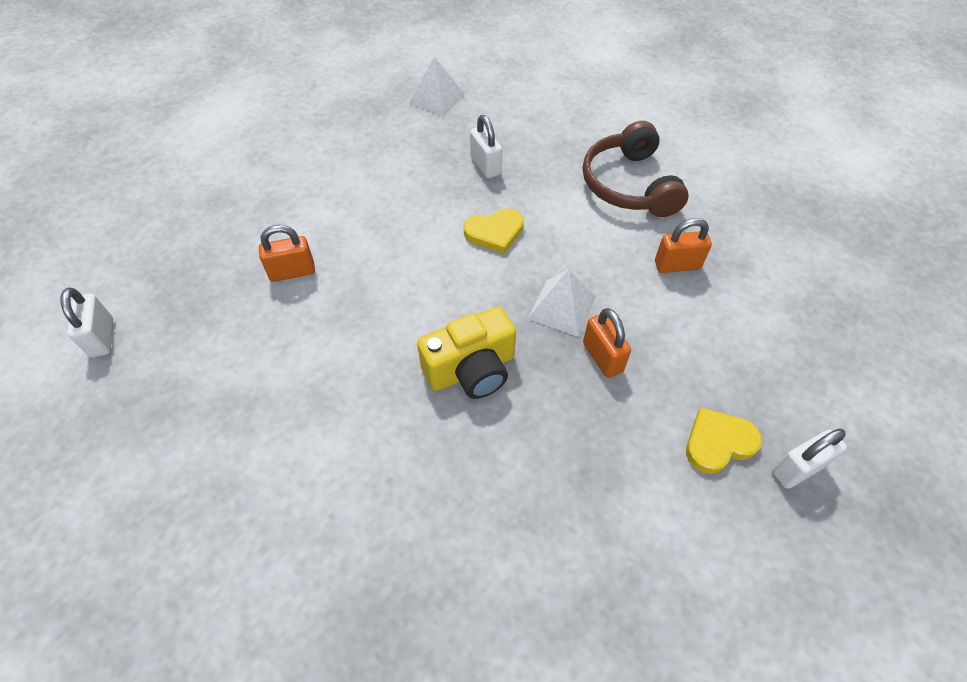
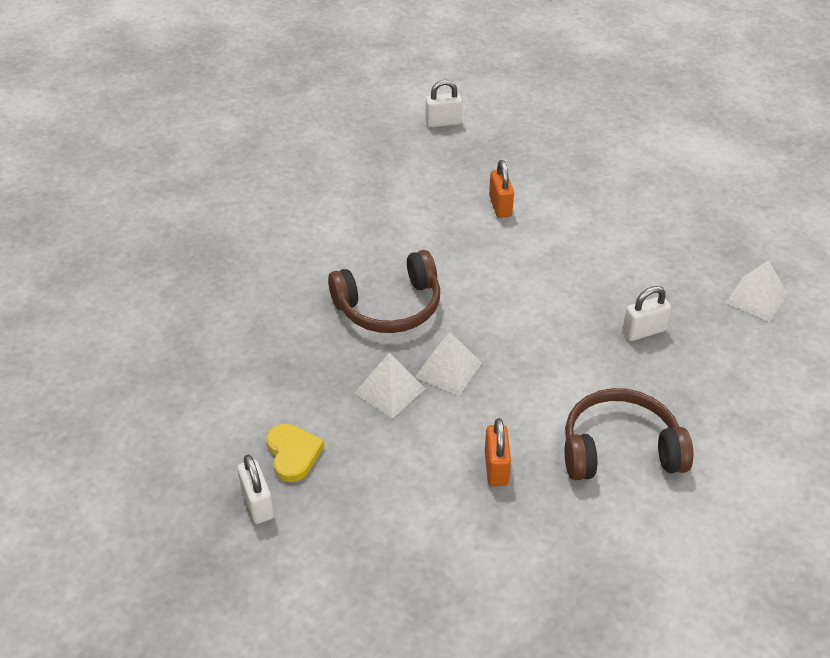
camera: 95 degrees right, 10 degrees down
yellow camera [417,306,516,399] -> brown headphones [328,250,440,333]
yellow heart [464,209,524,254] -> none
orange padlock [583,308,631,378] -> white pyramid [355,353,426,419]

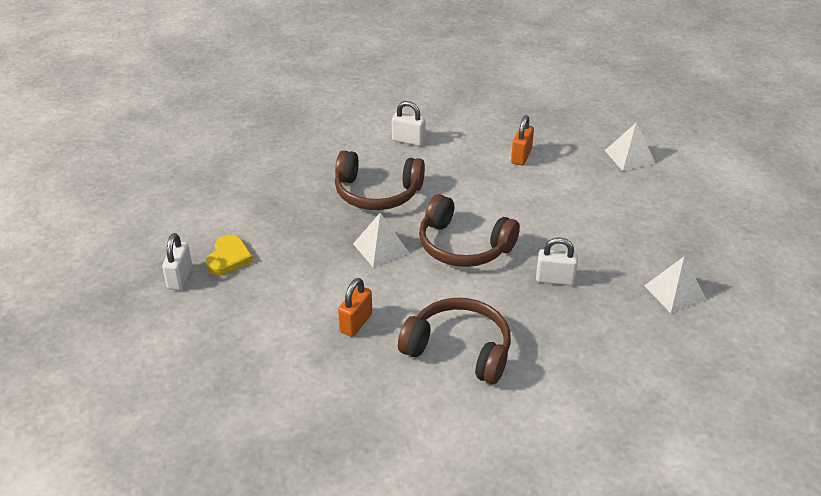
camera: 30 degrees right, 5 degrees down
white pyramid [355,353,426,419] -> white pyramid moved to [605,123,656,171]
white padlock [425,80,462,127] -> white padlock moved to [392,101,425,146]
none -> brown headphones [419,194,520,267]

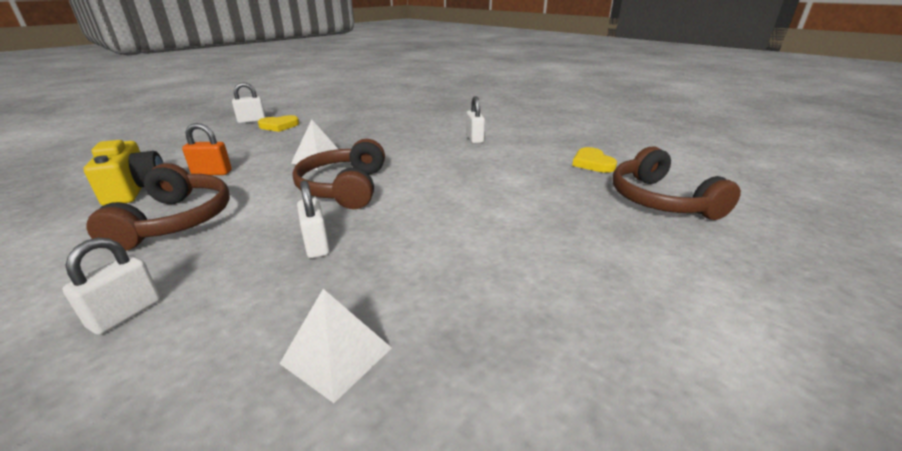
camera: 60 degrees right, 10 degrees down
brown headphones [335,150,425,210] -> brown headphones moved to [613,147,741,220]
orange padlock [511,115,534,165] -> none
white pyramid [605,123,656,171] -> none
none -> white padlock [62,238,161,335]
none -> yellow camera [84,140,163,206]
none -> yellow heart [572,147,617,173]

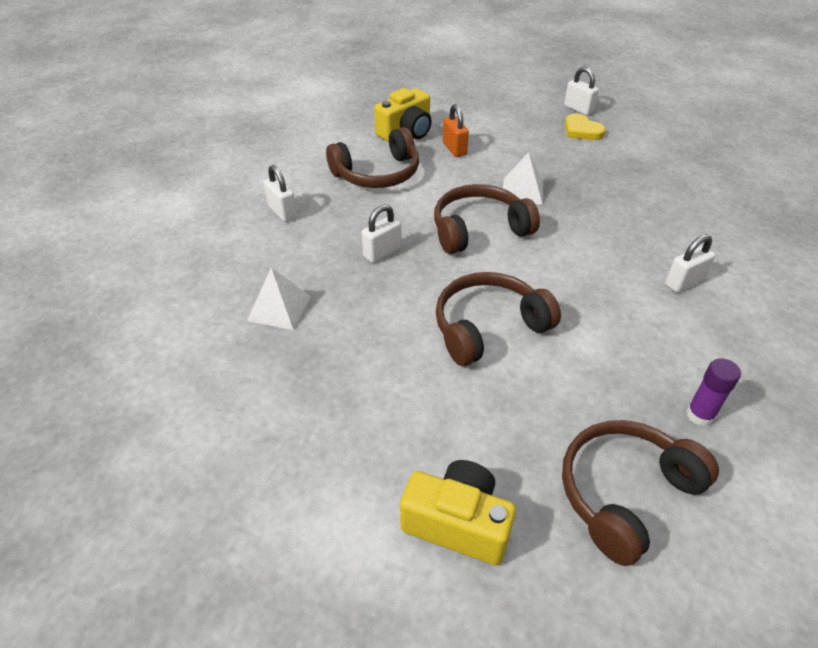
camera: 70 degrees right, 15 degrees up
white padlock [62,238,161,335] -> white padlock turned 45 degrees clockwise [264,165,297,222]
yellow heart [572,147,617,173] -> purple glue stick [686,358,741,426]
none -> yellow camera [400,460,516,565]
none -> brown headphones [436,272,561,366]

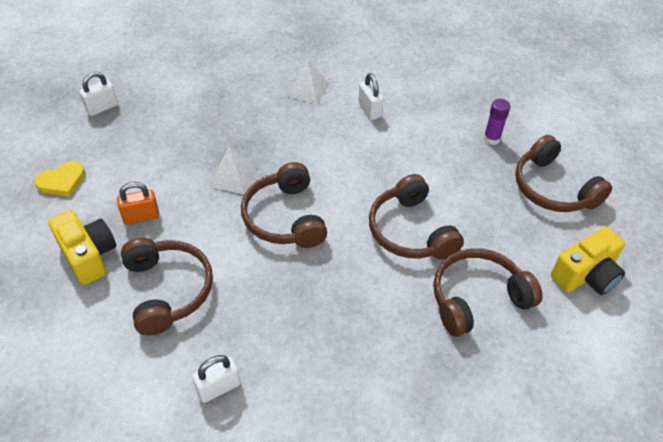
camera: 85 degrees left, 5 degrees up
white pyramid [247,268,311,330] -> white pyramid moved to [286,59,330,104]
white padlock [362,204,401,263] -> none
yellow camera [400,460,516,565] -> yellow camera turned 150 degrees counterclockwise [551,227,625,295]
yellow heart [565,113,606,140] -> yellow heart moved to [35,161,85,197]
none -> brown headphones [433,248,543,337]

